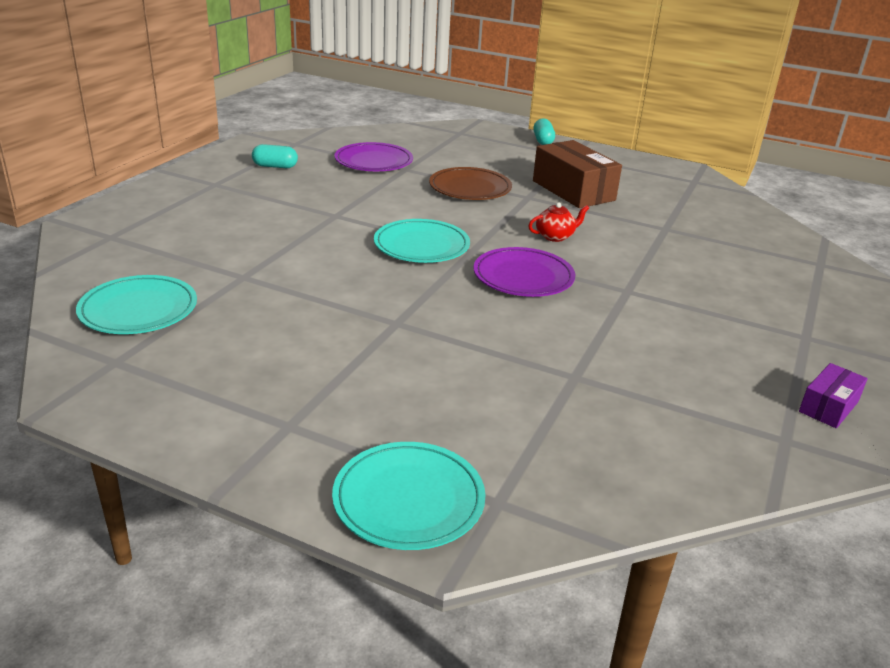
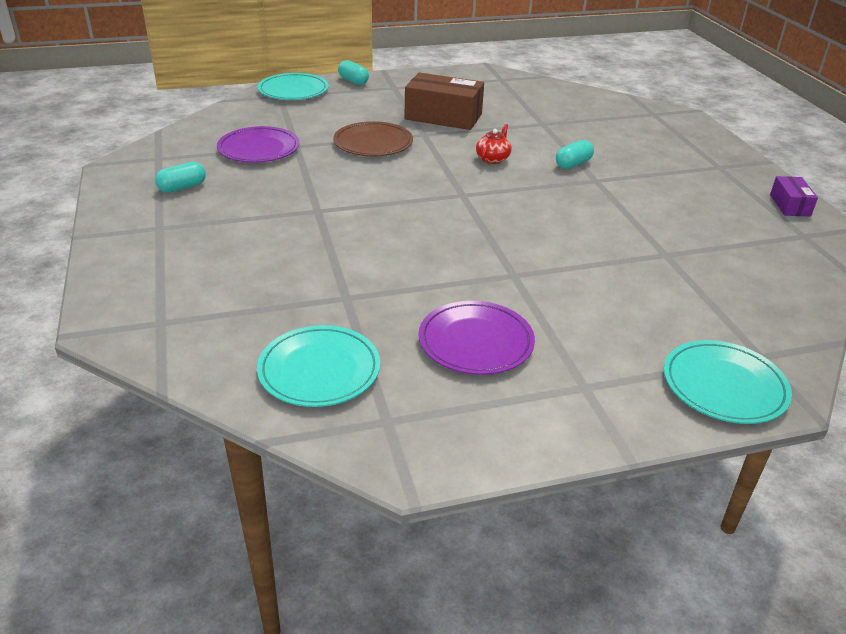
camera: 40 degrees left, 5 degrees up
turquoise plate [374,219,470,263] -> turquoise plate moved to [257,73,329,100]
purple plate [474,247,575,297] -> purple plate moved to [418,301,535,375]
none -> turquoise capsule [556,140,594,169]

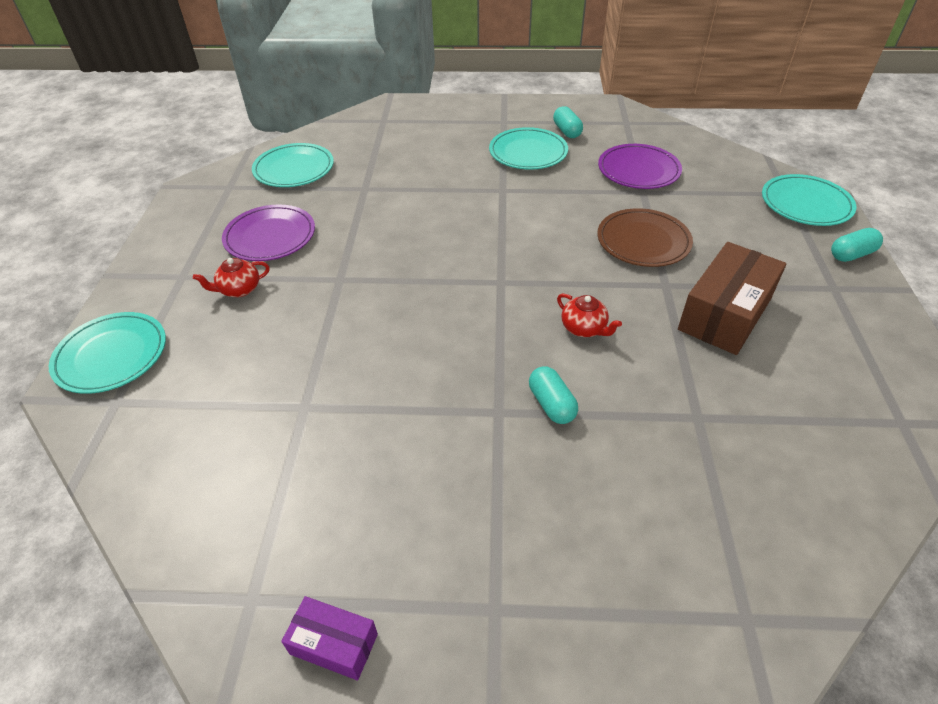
camera: 110 degrees right, 10 degrees up
none -> red teapot [193,258,269,297]
none -> turquoise plate [489,127,568,170]

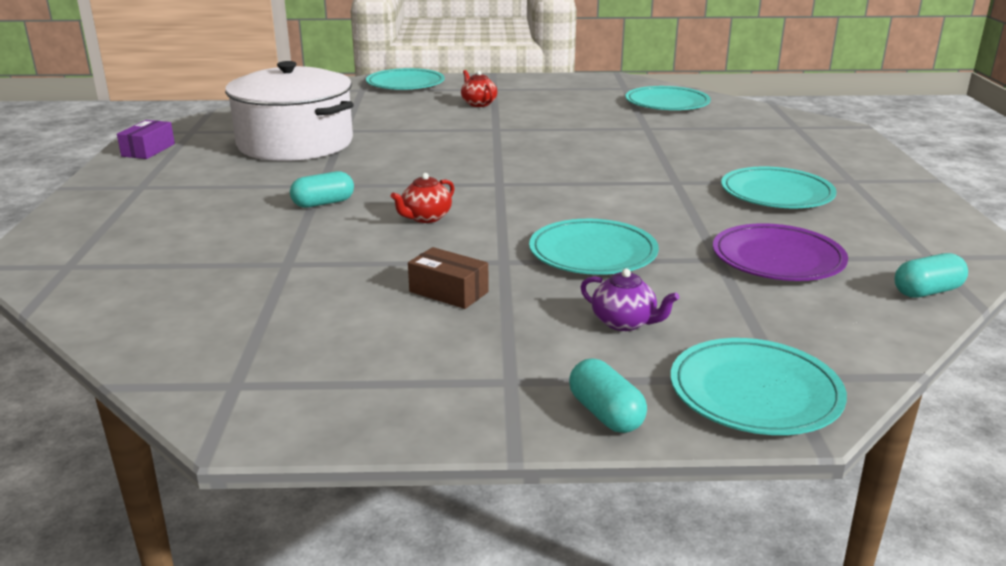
camera: 85 degrees right, 20 degrees down
purple plate [222,205,315,261] -> none
turquoise capsule [553,106,583,138] -> turquoise capsule moved to [895,253,968,298]
brown plate [597,208,693,267] -> turquoise plate [529,219,659,275]
brown box [678,242,787,355] -> brown box [408,247,489,309], size x0.53
none -> white pot [225,61,354,161]
none -> purple teapot [581,269,679,331]

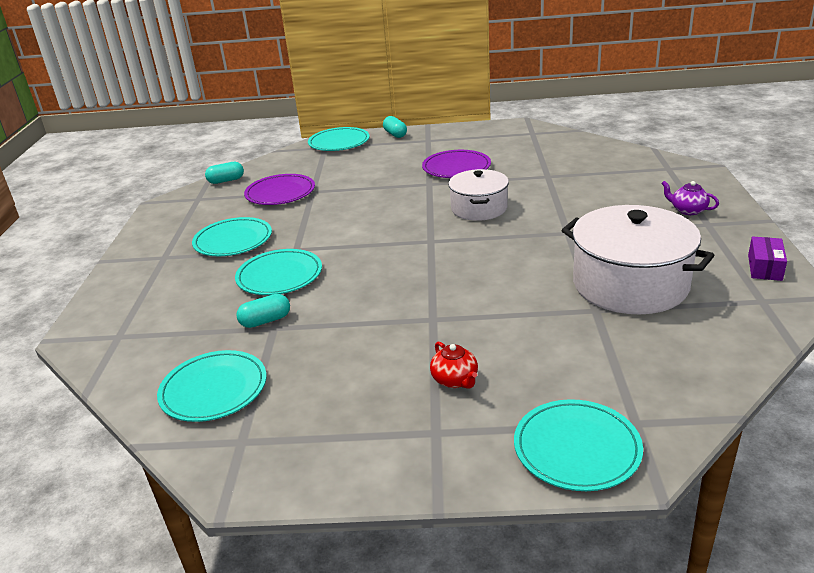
camera: 175 degrees left, 5 degrees up
turquoise capsule [290,171,354,208] -> turquoise capsule moved to [236,294,290,328]
red teapot [391,173,455,223] -> white pot [448,169,509,221]
brown box [408,247,489,309] -> purple plate [422,150,491,178]
turquoise plate [529,219,659,275] -> turquoise plate moved to [235,249,322,295]
purple teapot [581,269,679,331] -> purple teapot moved to [661,181,719,215]

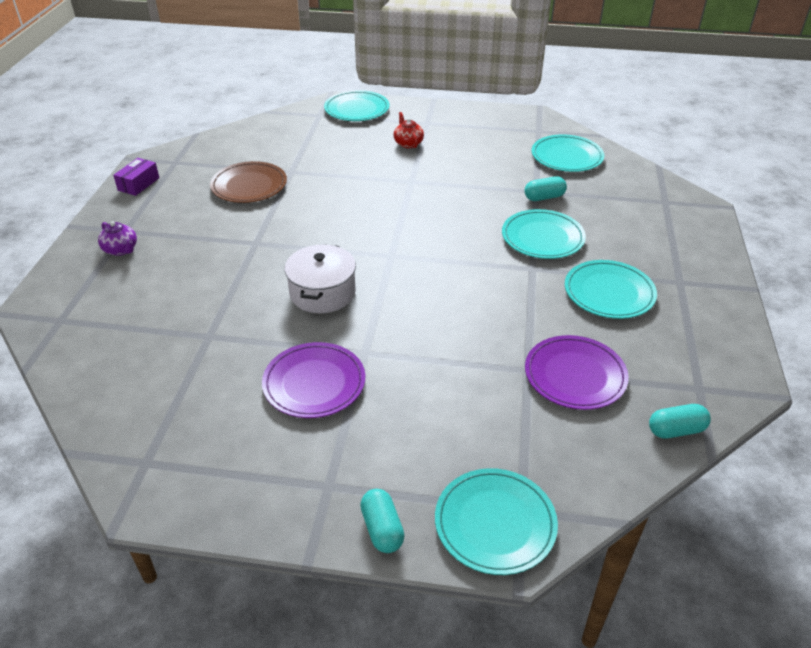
camera: 175 degrees left, 10 degrees up
white pot [561,205,715,314] -> brown plate [210,161,287,203]

